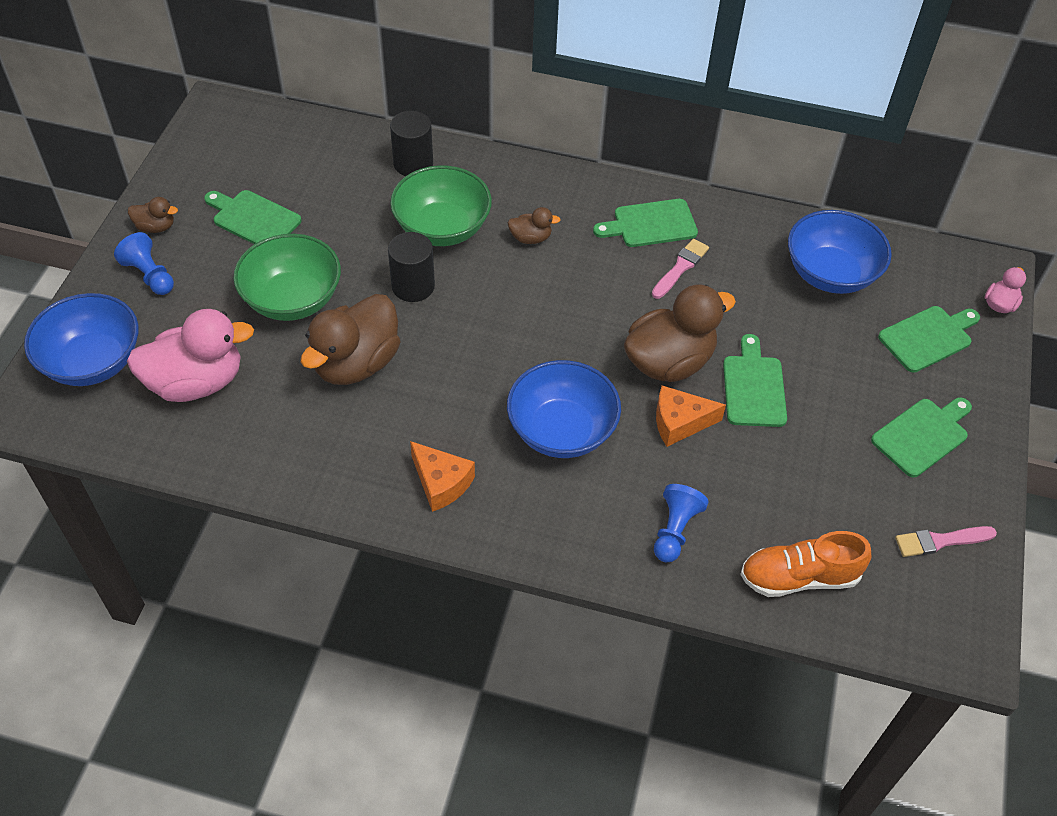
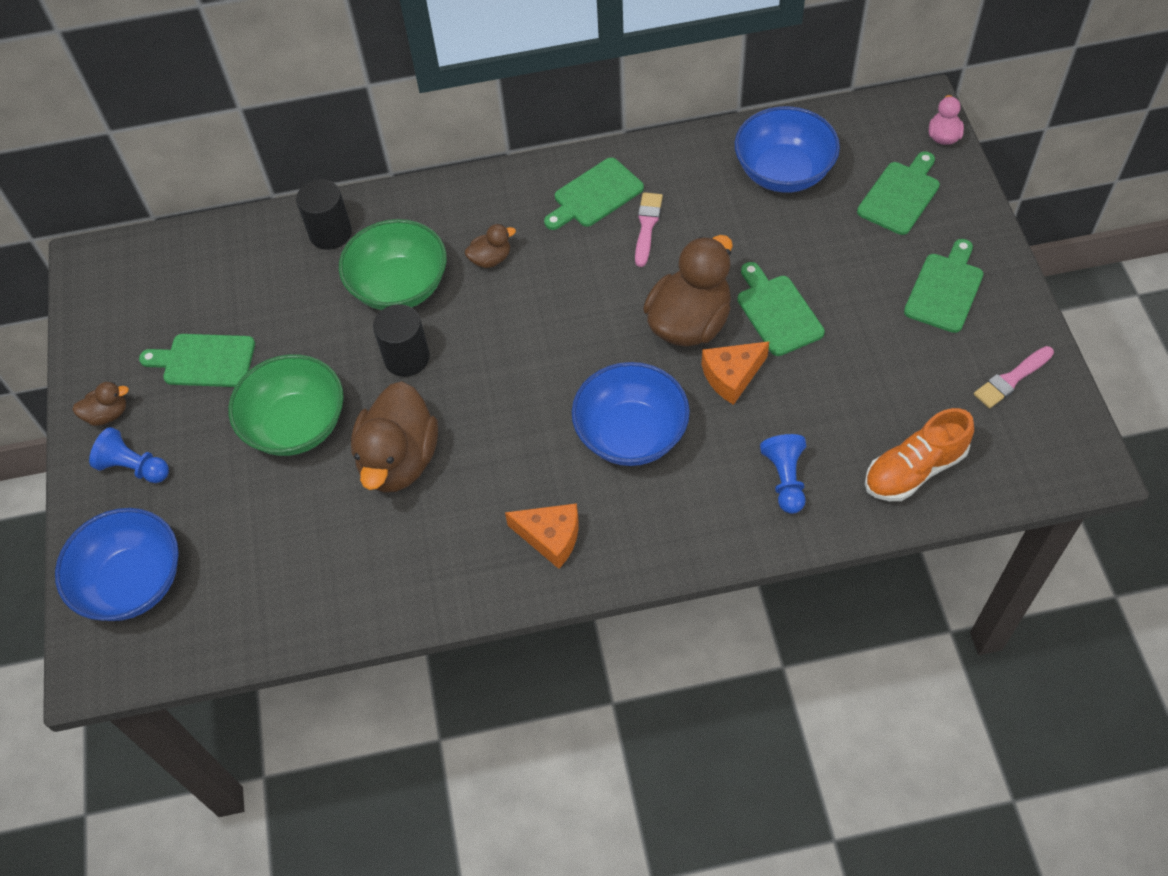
camera: 20 degrees left, 5 degrees up
pink duck [127,309,254,402] -> none

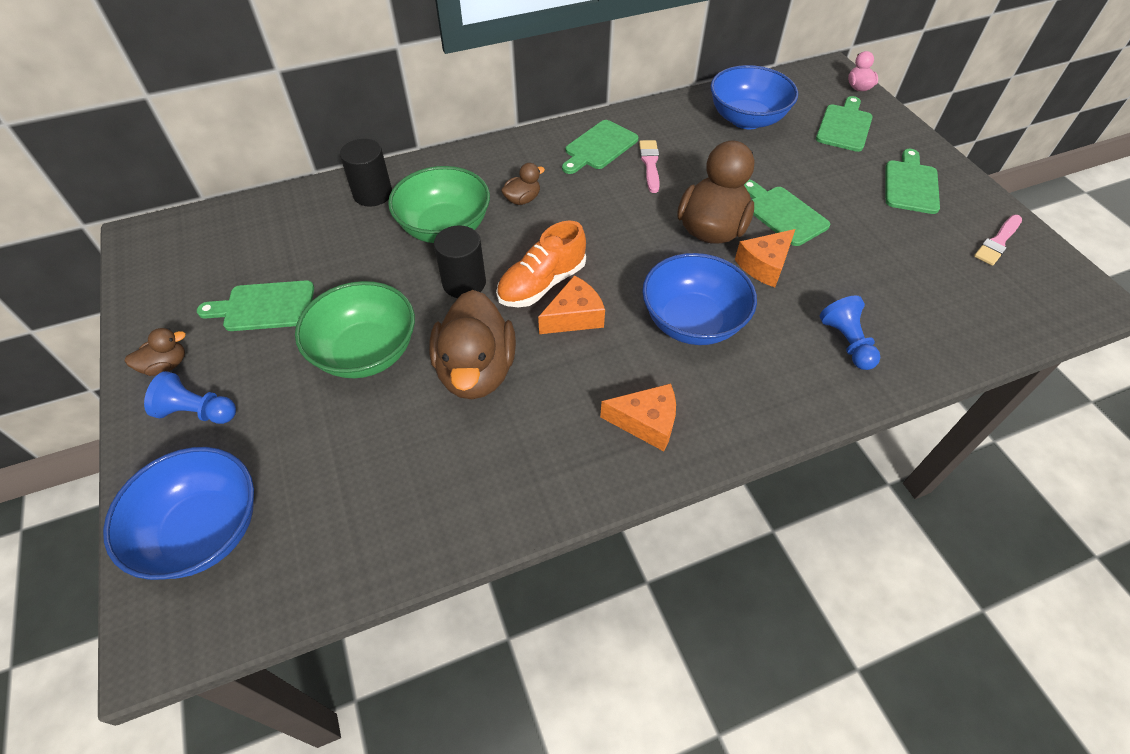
camera: 15 degrees left, 5 degrees down
orange shoe [865,408,974,501] -> orange shoe moved to [496,220,586,307]
none -> orange cheese [538,275,605,334]

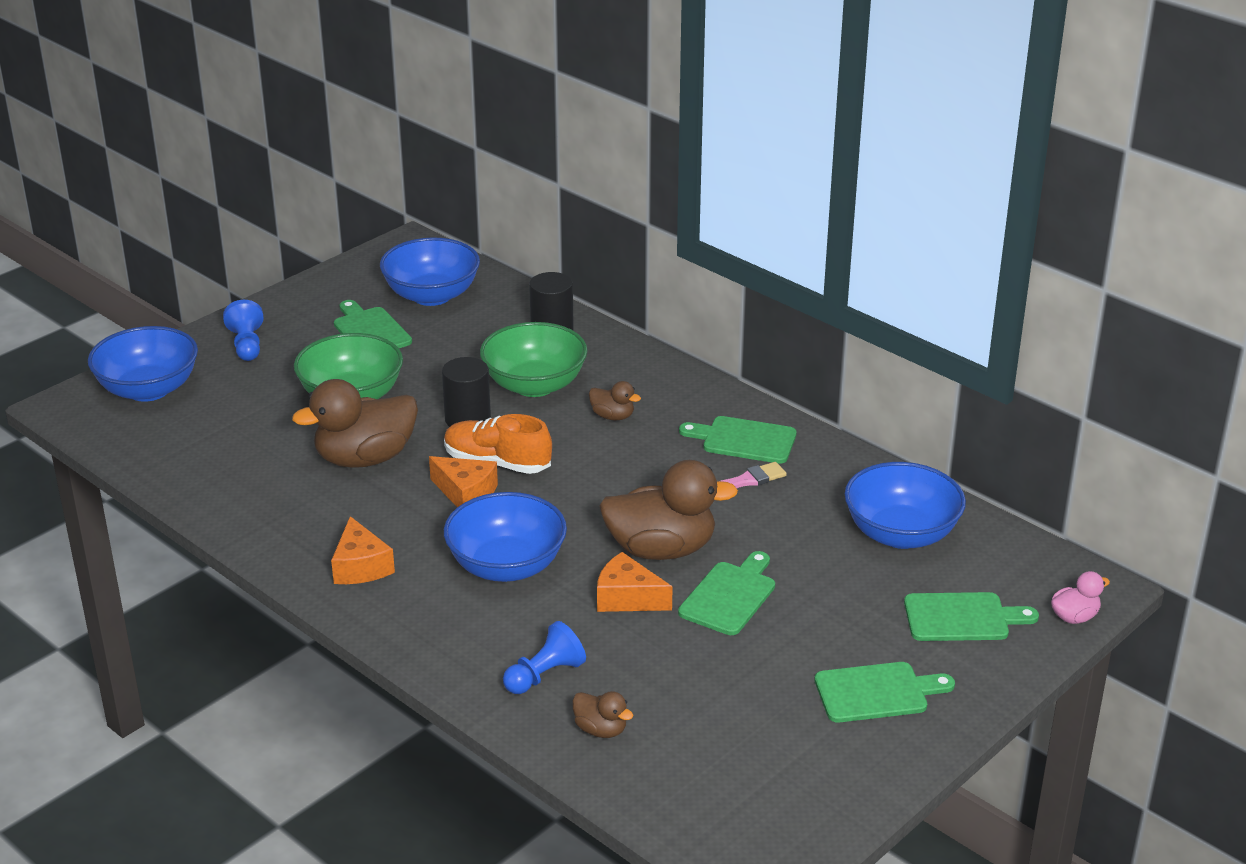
camera: 65 degrees right, 20 degrees down
brown duck [125,328,186,376] -> brown duck moved to [572,691,634,738]
pink brush [974,215,1022,266] -> none
none -> blue bowl [380,237,480,306]

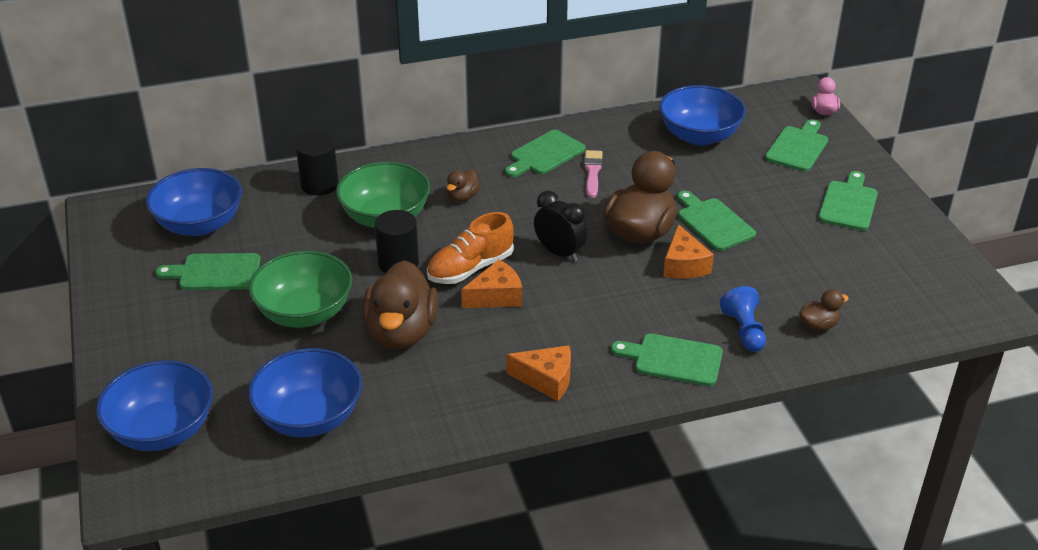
camera: 60 degrees left, 5 degrees up
blue pawn [223,300,264,361] -> none
blue bowl [444,492,567,582] -> blue bowl moved to [248,348,362,437]
brown duck [589,381,641,420] -> brown duck turned 150 degrees clockwise [446,169,480,202]
orange cheese [597,552,673,612] -> orange cheese turned 60 degrees counterclockwise [663,224,714,279]
none -> black clock [534,190,587,262]
none -> green cutting board [611,334,723,386]

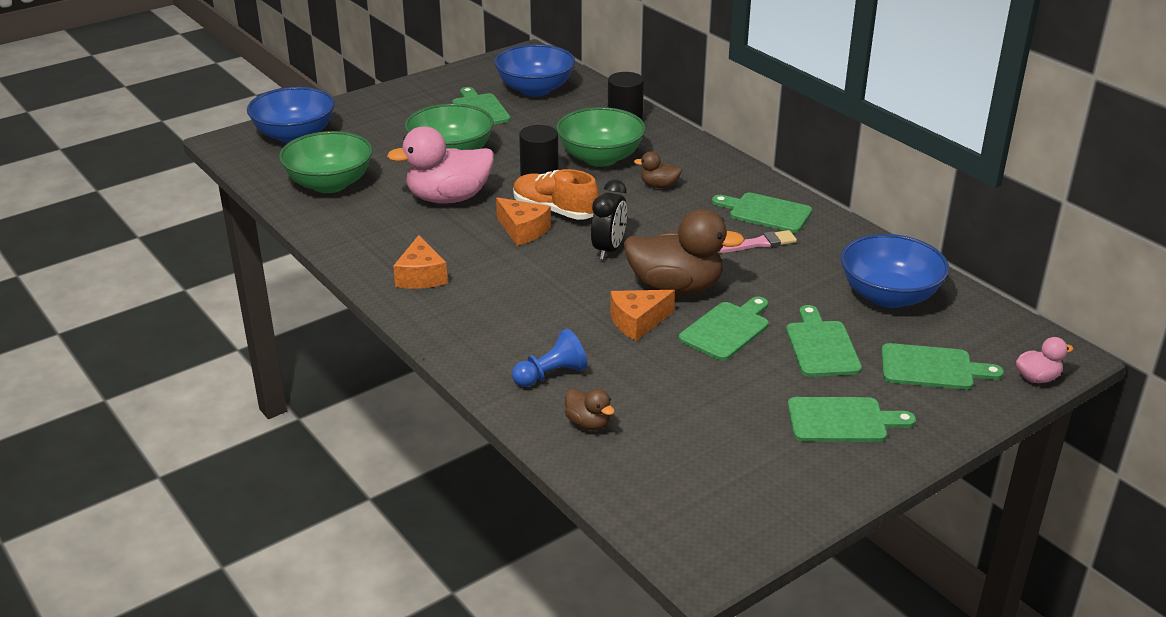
camera: 70 degrees right, 5 degrees down
blue bowl [248,348,362,437] -> green bowl [279,131,373,193]
brown duck [362,260,439,349] -> pink duck [387,126,494,204]
green cutting board [611,334,723,386] -> green cutting board moved to [786,305,862,377]

